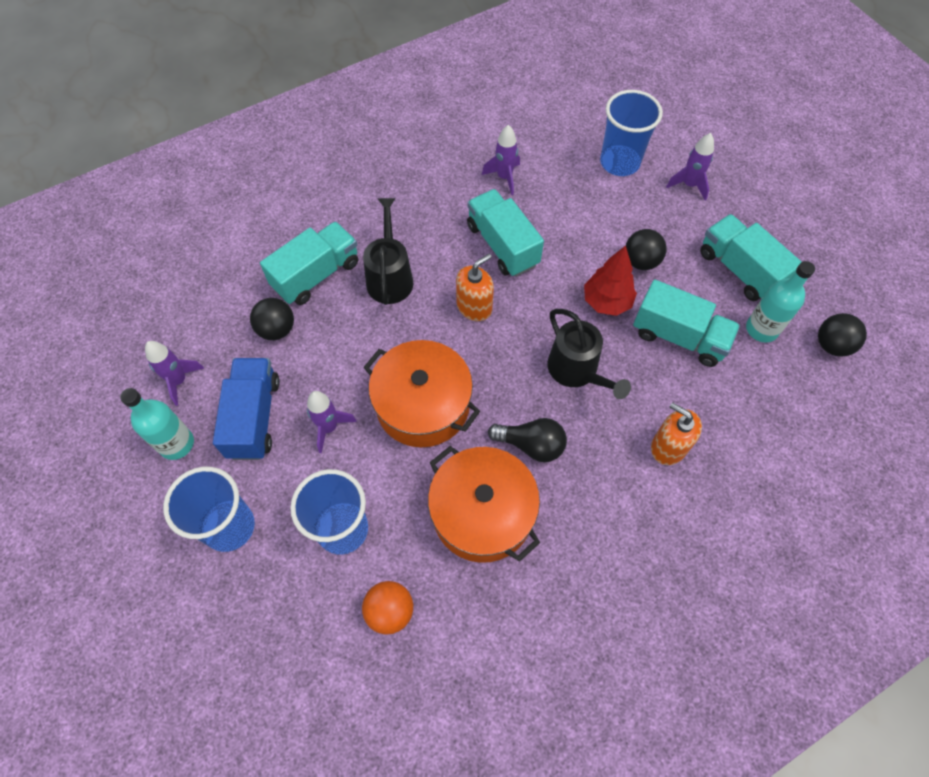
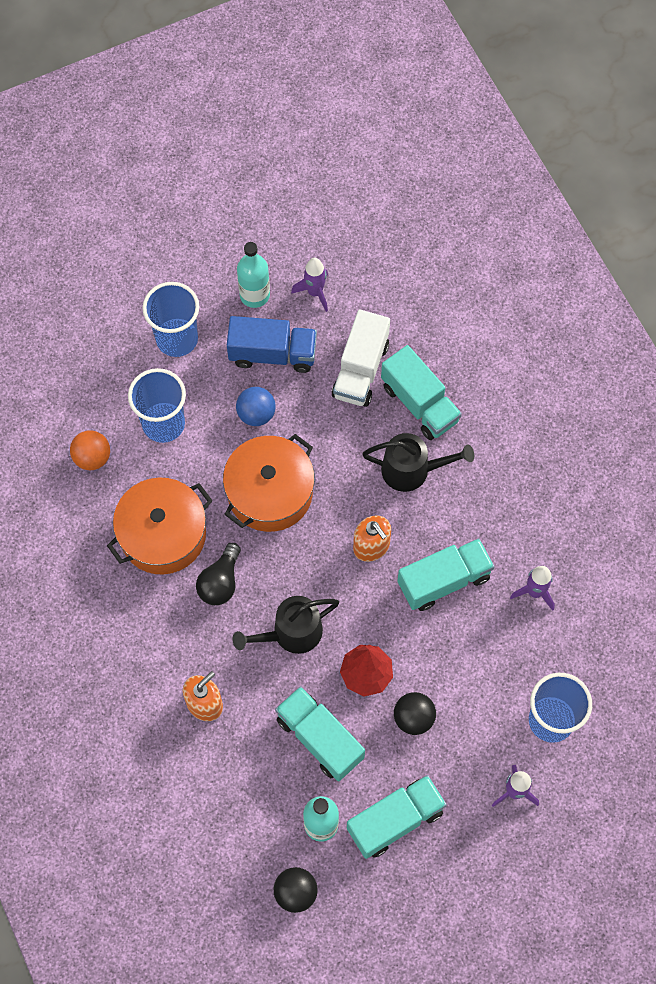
camera: 95 degrees right, 5 degrees up
black ball [250,298,294,340] -> white truck [332,309,390,407]
purple rocket [307,391,357,453] -> blue ball [236,387,276,426]
turquoise truck [633,279,740,367] -> turquoise truck turned 105 degrees clockwise [275,686,365,781]

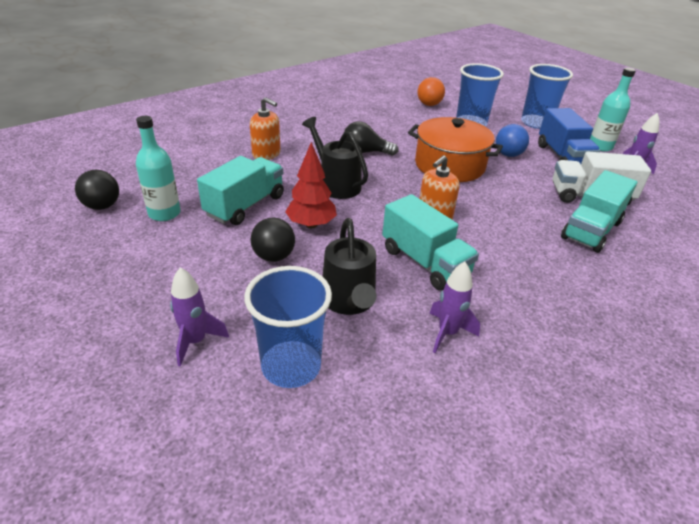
camera: 75 degrees right, 30 degrees down
orange pot [107,478,213,575] -> none
turquoise truck [347,775,447,859] -> none
black watering can [362,433,474,492] -> black watering can moved to [322,218,377,315]

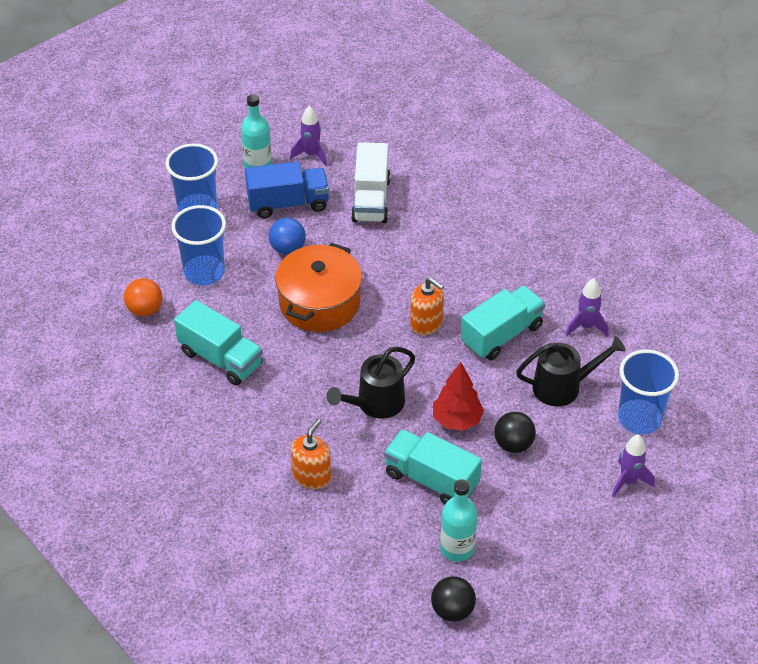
camera: 90 degrees left, 10 degrees up
black light bulb [344,121,399,156] -> none
turquoise truck [561,170,637,253] -> turquoise truck moved to [174,300,263,385]

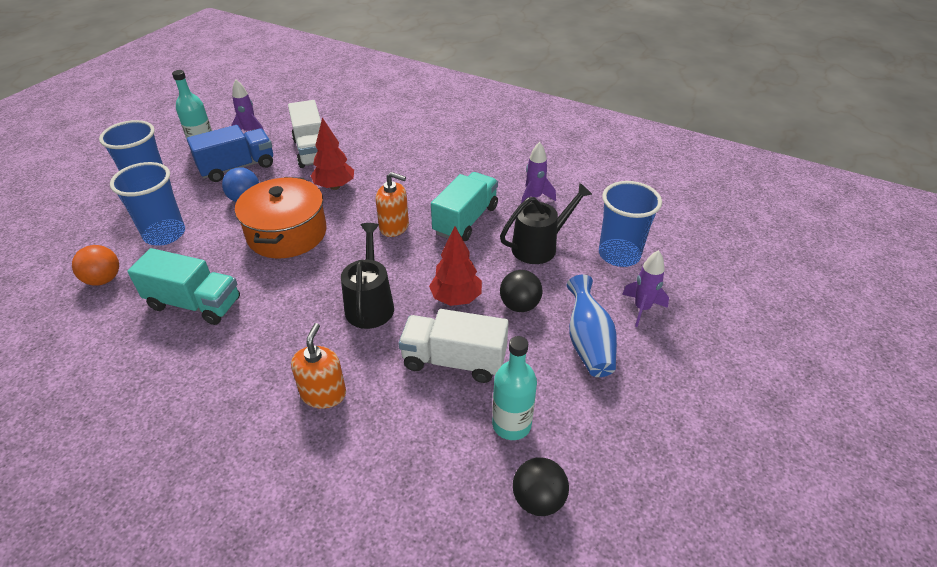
camera: 20 degrees left, 5 degrees down
black watering can [327,347,415,419] -> black watering can turned 150 degrees clockwise [341,223,394,329]
turquoise truck [384,429,482,505] -> white truck [398,309,509,383]
none -> red tree [311,117,354,190]
none -> blue vase [566,274,617,377]

